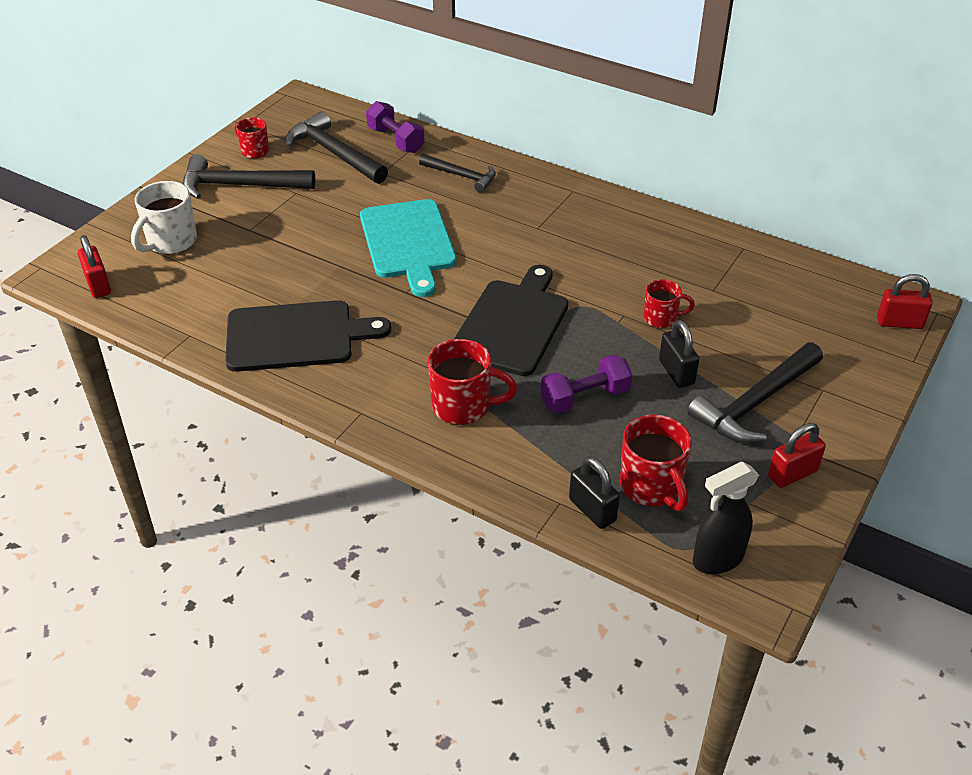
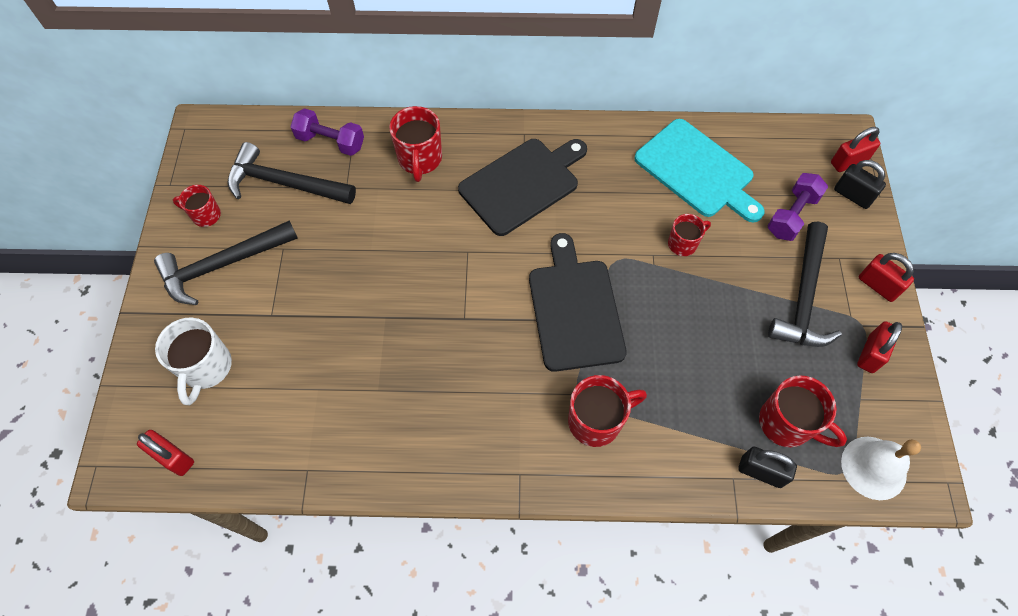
camera: 30 degrees left, 20 degrees up
black cutting board [225,300,391,372] -> black cutting board moved to [458,139,587,236]
turquoise cutting board [360,199,456,297] -> turquoise cutting board moved to [634,119,765,222]
black hammer [419,154,496,193] -> red mug [389,106,442,182]
purple dumbbell [540,355,632,414] -> purple dumbbell moved to [768,173,828,241]
black padlock [659,320,699,388] -> black padlock moved to [834,160,886,209]
black spray bottle [693,462,759,574] -> white bell [841,437,921,500]
none -> red padlock [859,253,914,302]

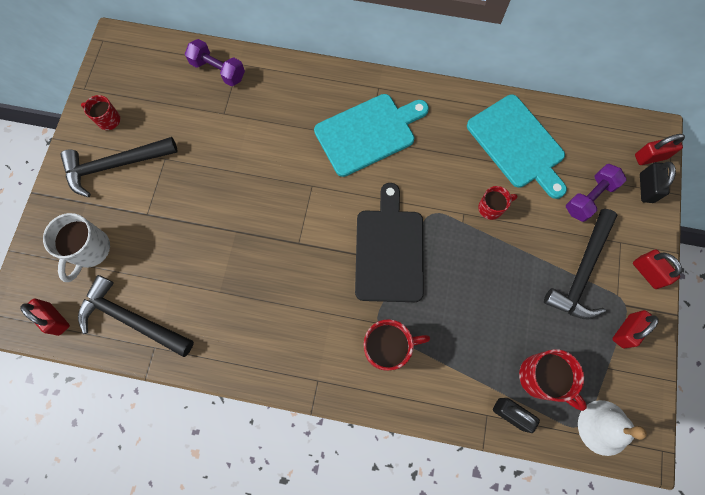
camera: 10 degrees right, 10 degrees up
black hammer [228,142,356,204] -> black hammer moved to [78,275,194,357]
red mug [389,106,442,182] -> none
black cutting board [458,139,587,236] -> turquoise cutting board [314,94,429,177]
black padlock [834,160,886,209] -> black padlock turned 45 degrees clockwise [640,161,676,203]

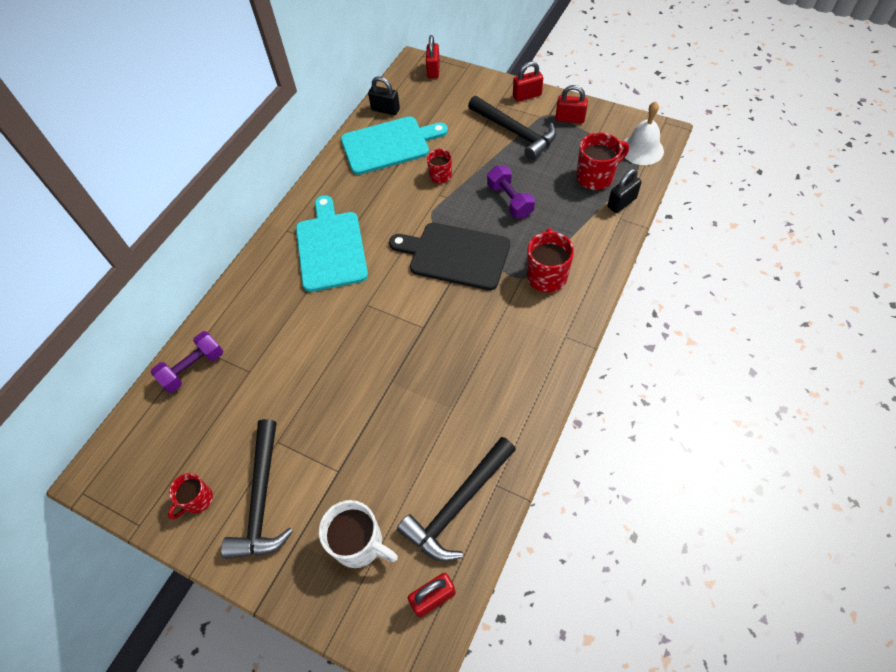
camera: 70 degrees left, 15 degrees down
purple dumbbell [566,164,626,222] -> purple dumbbell moved to [487,166,535,218]
red padlock [612,310,659,349] -> red padlock turned 45 degrees counterclockwise [555,85,588,123]
black padlock [640,161,676,203] -> black padlock moved to [368,76,400,115]

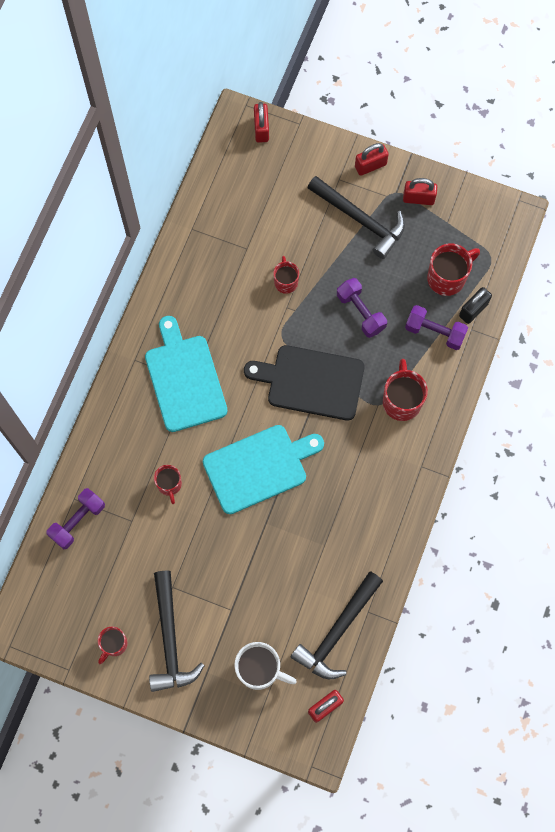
camera: 10 degrees left, 15 degrees up
turquoise cutting board [341,116,448,175] -> turquoise cutting board moved to [203,425,324,514]
black padlock [368,76,400,115] -> none
white bell [621,101,664,165] -> none
none -> red mug [154,465,182,504]
none -> purple dumbbell [405,305,468,350]

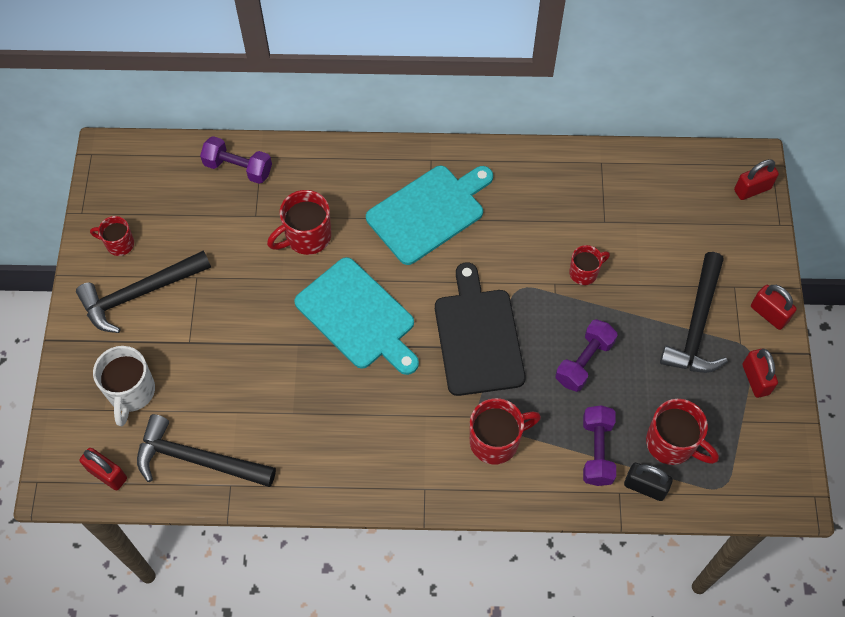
camera: 70 degrees right, 10 degrees down
red mug [154,465,182,504] -> red mug [267,190,331,255], size x1.61

